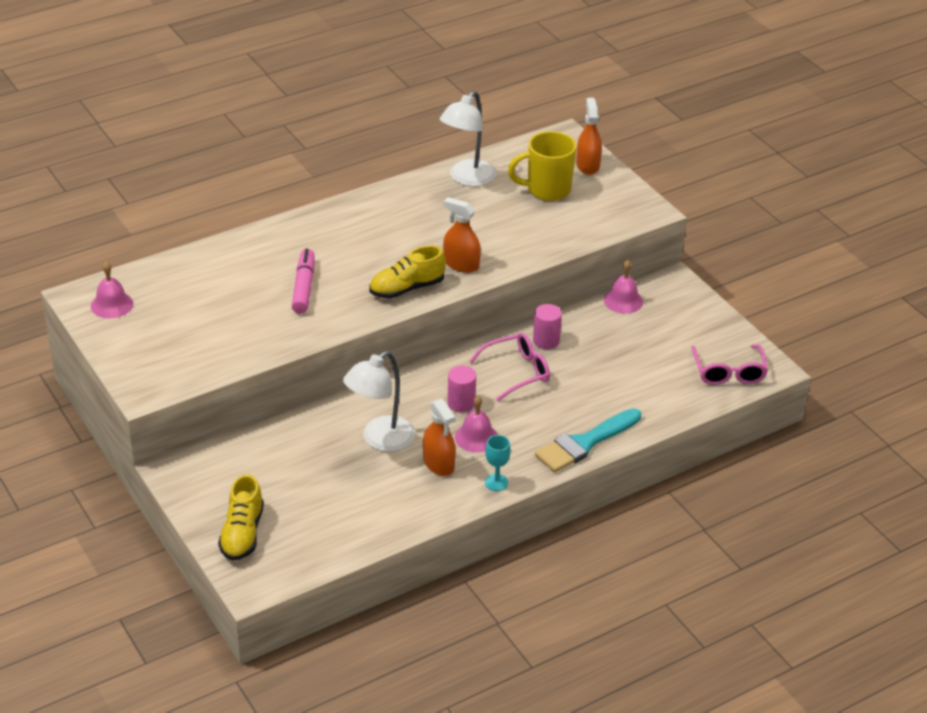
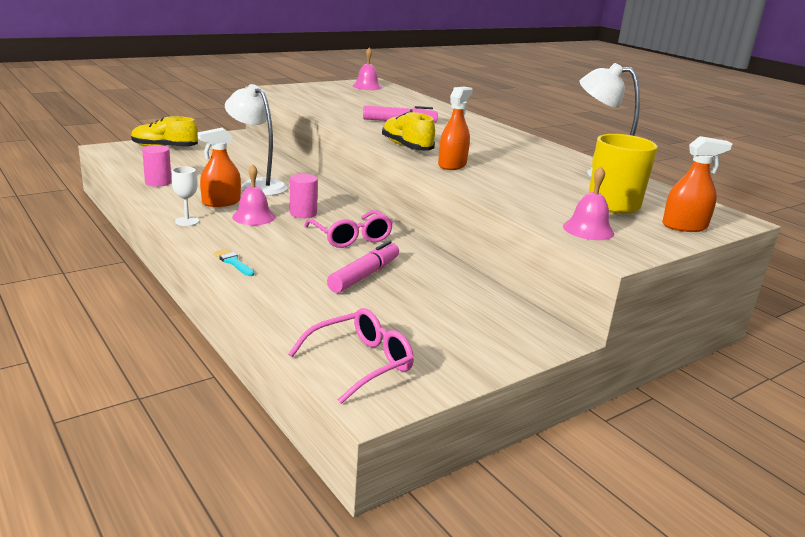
camera: 85 degrees right, 15 degrees down
turquoise goblet [485,435,511,491] -> white goblet [172,166,199,226]
pink cylinder [533,304,562,349] -> pink cylinder moved to [142,145,172,187]
turquoise brush [535,408,641,473] -> turquoise brush [214,249,255,276], size x0.44
pink bell [604,260,643,314] -> pink bell moved to [563,166,614,240]
pink glasses [691,345,768,385] -> pink glasses turned 150 degrees clockwise [289,308,414,404]
none -> pink marker [327,240,399,293]

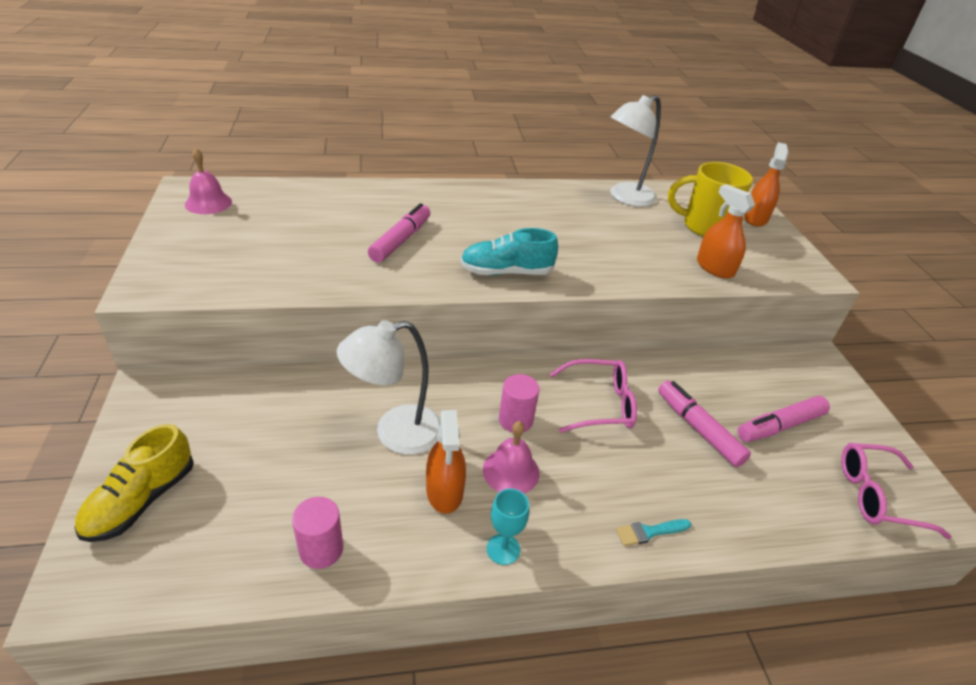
camera: 65 degrees left, 15 degrees up
white goblet [172,166,199,226] -> turquoise goblet [487,489,529,565]
pink glasses [289,308,414,404] -> pink glasses turned 75 degrees counterclockwise [841,443,951,539]
yellow shoe [382,111,435,151] -> turquoise shoe [460,228,558,275]
orange spray bottle [438,87,473,170] -> orange spray bottle moved to [697,184,755,279]
pink bell [563,166,614,240] -> none
none -> pink marker [738,396,830,442]

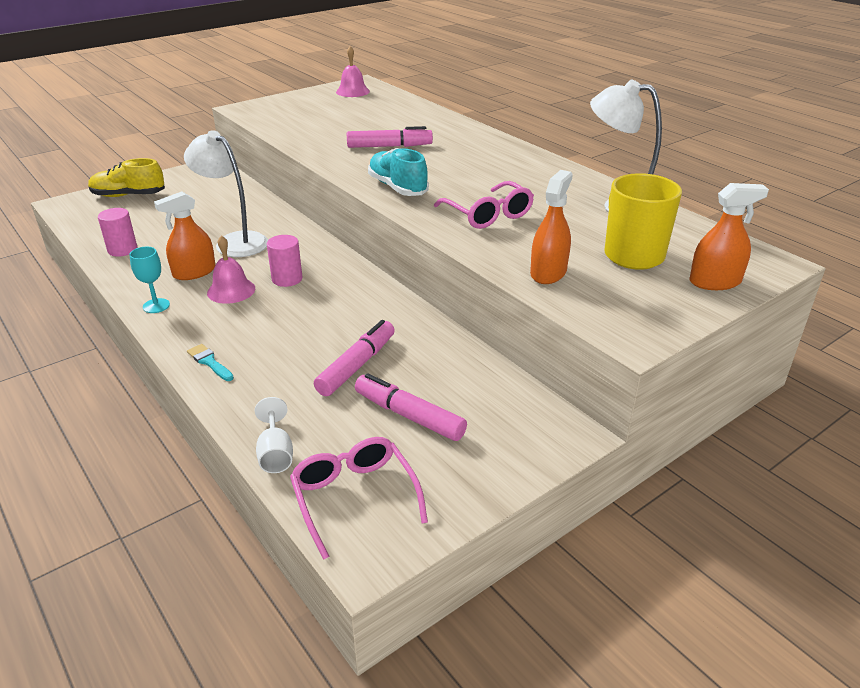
camera: 65 degrees right, 5 degrees down
pink glasses [550,359,637,433] -> pink glasses moved to [434,181,534,229]
none -> white goblet [255,397,293,473]

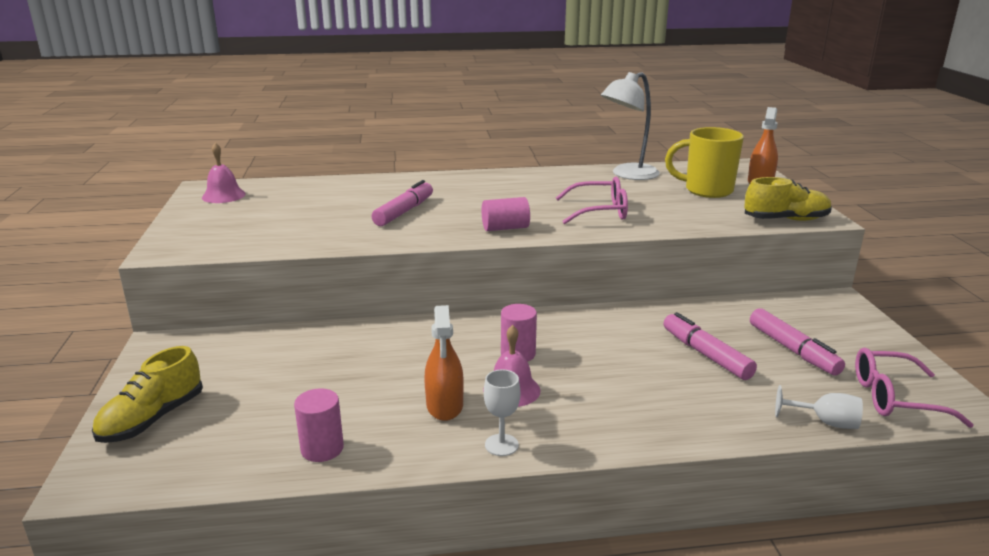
camera: 60 degrees left, 10 degrees down
turquoise goblet [129,247,170,313] -> white goblet [484,370,520,456]
white lamp [184,130,268,257] -> none
turquoise brush [187,344,234,381] -> none
pink marker [355,373,467,441] -> pink marker turned 90 degrees counterclockwise [750,308,845,376]
turquoise shoe [368,148,429,196] -> pink cylinder [481,197,530,231]
orange spray bottle [530,170,573,284] -> none
none -> yellow shoe [744,177,832,221]

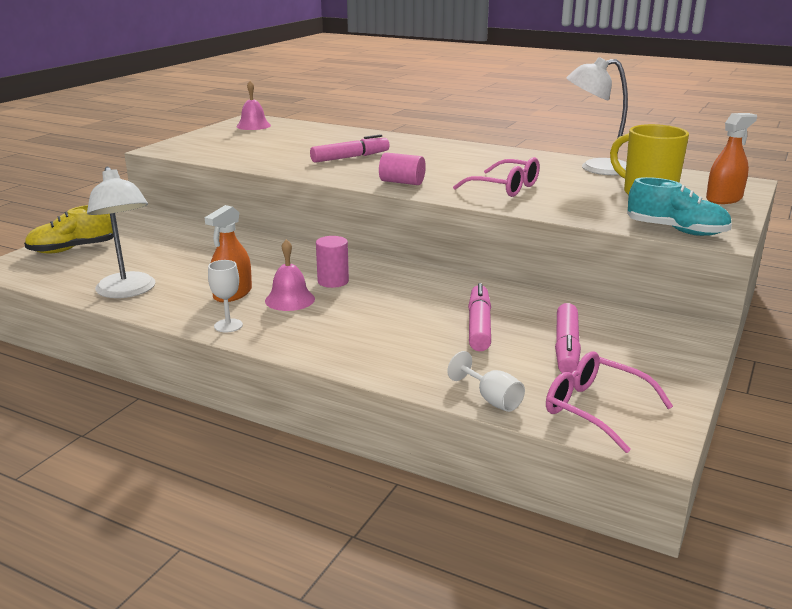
camera: 35 degrees right, 0 degrees up
pink cylinder [294,388,344,462] -> white lamp [87,167,156,298]
yellow shoe [744,177,832,221] -> turquoise shoe [627,177,732,236]

